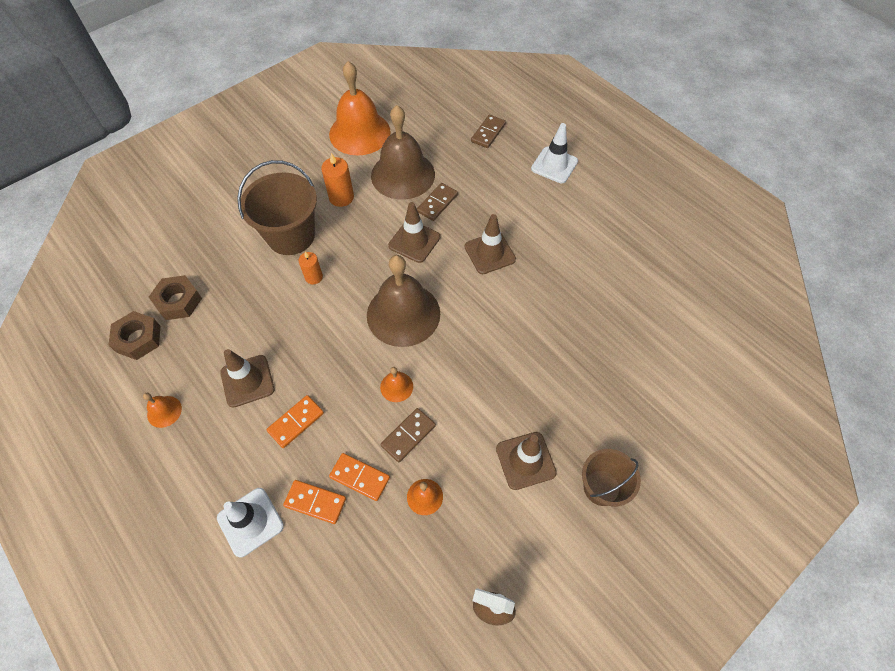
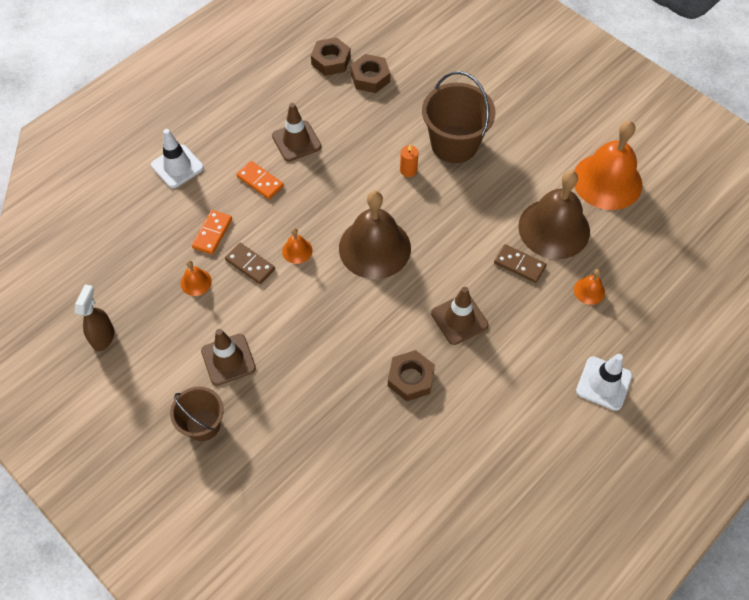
camera: 85 degrees right, 0 degrees up
orange bell [143,393,182,428] -> orange bell moved to [574,269,605,305]
orange domino [283,480,346,524] -> none
orange candle [321,153,354,207] -> none
brown traffic cone [388,202,440,263] -> none
brown domino [471,115,506,148] -> none
none -> brown nut [388,350,435,401]

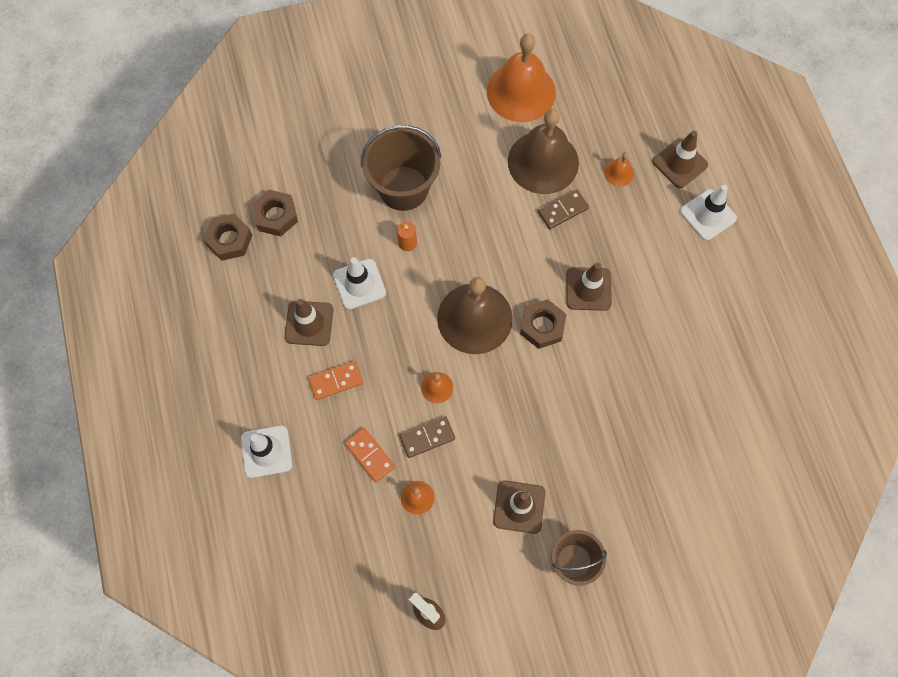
camera: 60 degrees left, 10 degrees up
brown nut [388,350,435,401] -> brown nut moved to [520,299,567,349]
none -> white traffic cone [333,257,386,310]
none -> brown traffic cone [652,131,708,188]

